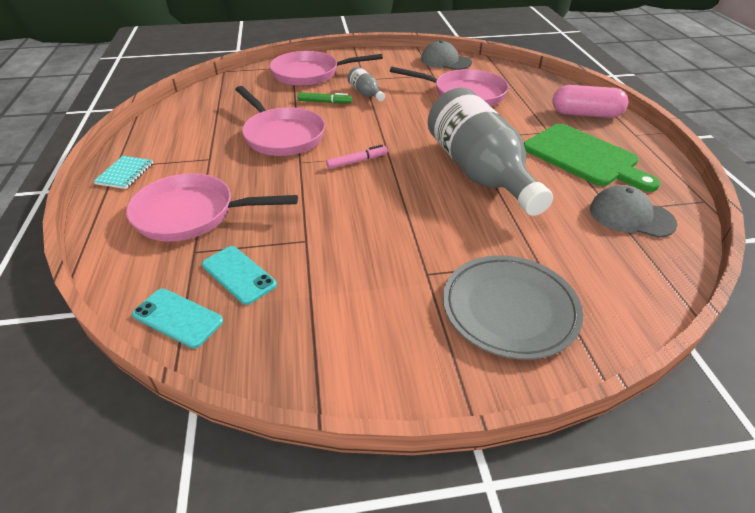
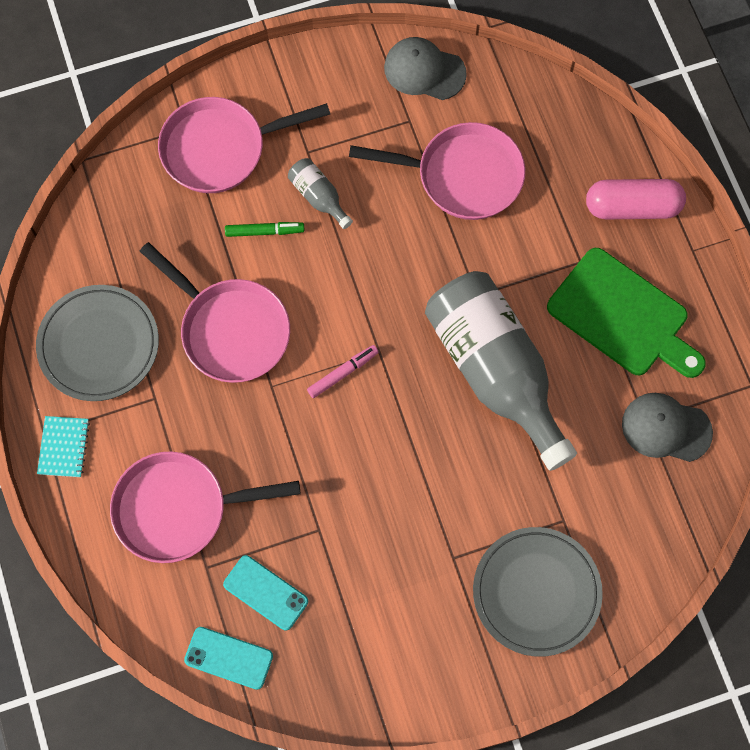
camera: 10 degrees left, 30 degrees up
none -> grey plate [36,285,159,401]

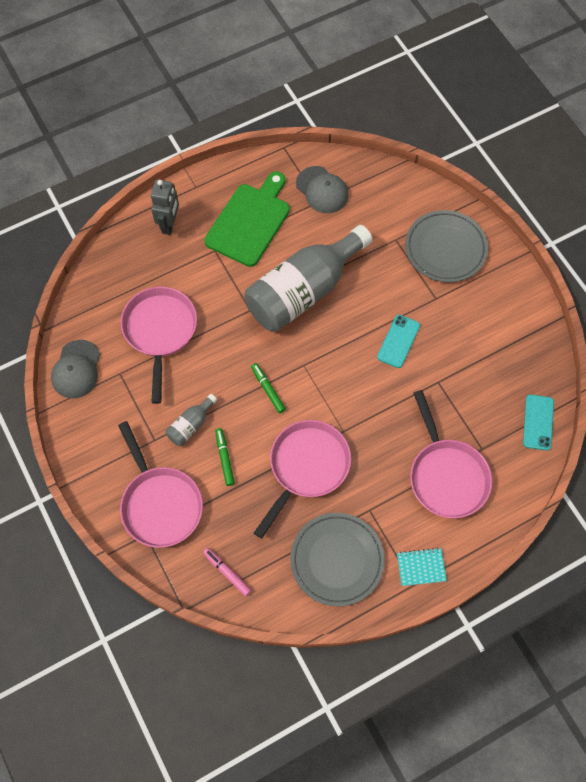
camera: 100 degrees left, 5 degrees down
turquoise phone [223,555,308,631] -> turquoise phone moved to [377,315,420,368]
pink marker [307,345,379,398] -> pink marker moved to [203,548,252,596]
pink capsule [586,179,686,219] -> grey robot [151,180,179,235]
grey cap [622,393,713,462] -> grey cap turned 45 degrees counterclockwise [296,166,348,213]
none -> green marker [251,363,286,413]

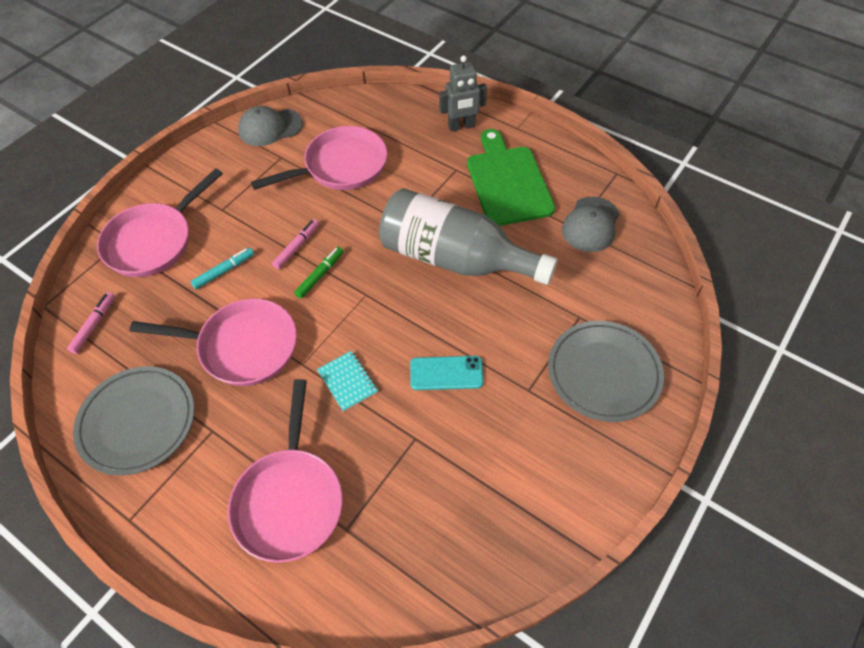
camera: 65 degrees right, 10 degrees down
grey bottle [166,394,217,446] -> none
green cutting board [204,171,290,267] -> green cutting board turned 105 degrees counterclockwise [467,129,555,226]
green marker [215,428,235,486] -> turquoise marker [190,248,254,289]
turquoise notebook [397,548,447,586] -> turquoise notebook moved to [317,351,378,412]
pink pan [410,390,492,518] -> pink pan turned 45 degrees counterclockwise [228,379,342,563]
turquoise phone [523,395,554,451] -> none
none -> pink marker [272,219,319,269]

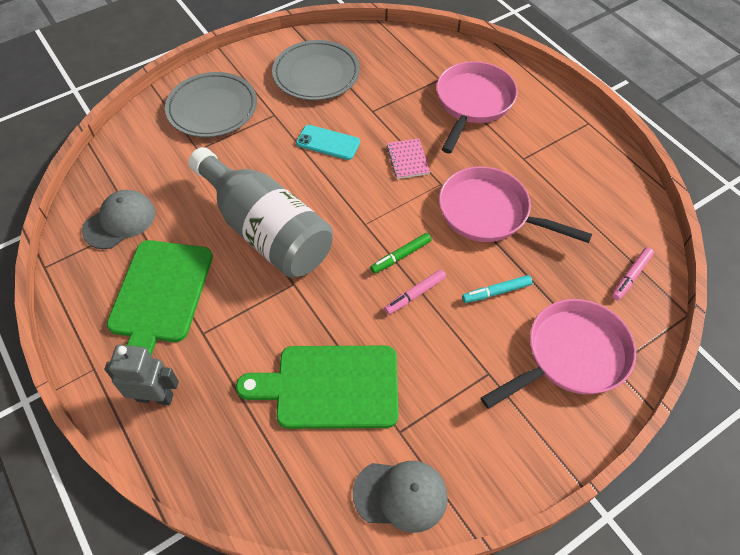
camera: 160 degrees left, 0 degrees up
grey plate [73,366,194,476] -> grey plate moved to [272,40,360,100]
pink pan [251,126,387,190] -> green cutting board [236,346,398,429]
turquoise notebook [317,351,378,412] -> pink notebook [387,139,430,179]

